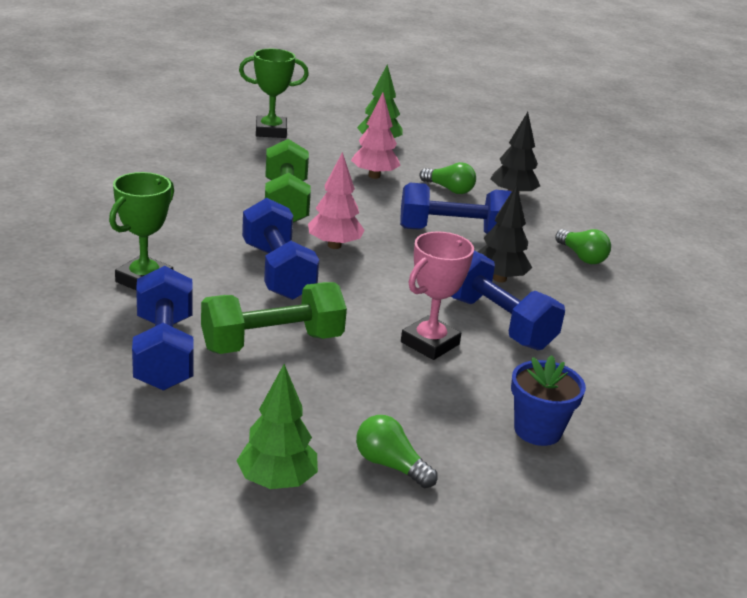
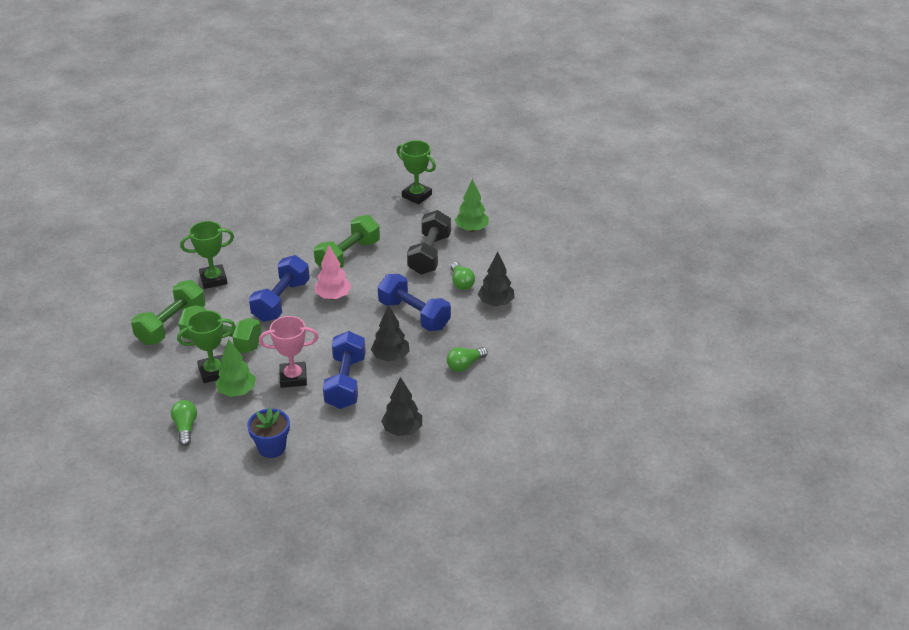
camera: 45 degrees right, 10 degrees up
blue dumbbell [132,266,194,391] -> green dumbbell [131,280,205,345]
green tree [236,364,318,489] -> green tree moved to [215,339,256,397]
pink tree [351,93,401,179] -> black dumbbell [407,210,451,275]
green light bulb [555,229,611,264] -> green light bulb turned 45 degrees clockwise [447,347,488,372]
none -> green trophy [177,310,236,383]
none -> black tree [381,377,422,436]

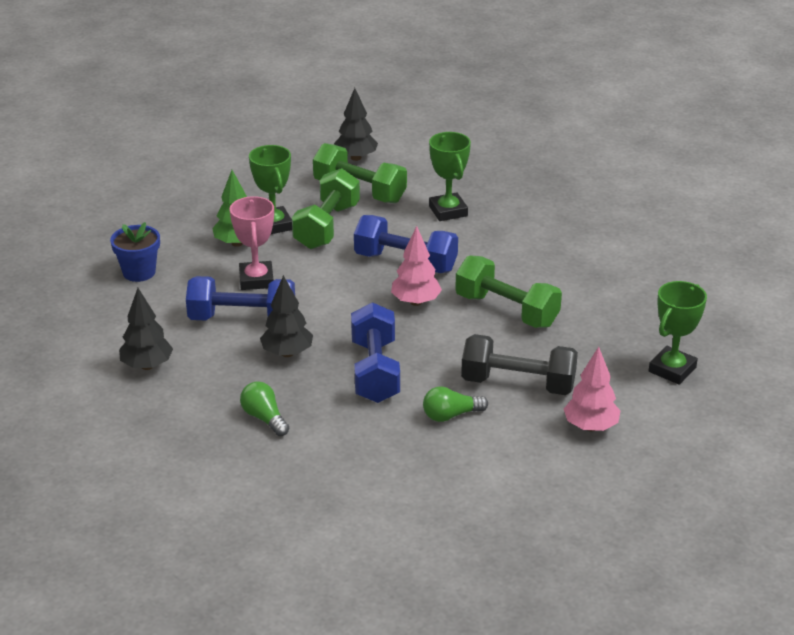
camera: 90 degrees right, 5 degrees down
green light bulb [171,400,197,446] -> none
blue dumbbell [378,274,451,331] -> blue dumbbell turned 45 degrees counterclockwise [351,302,400,403]
green tree [455,179,489,232] -> pink tree [563,346,621,431]
black tree [478,252,514,306] -> black tree moved to [334,88,378,161]

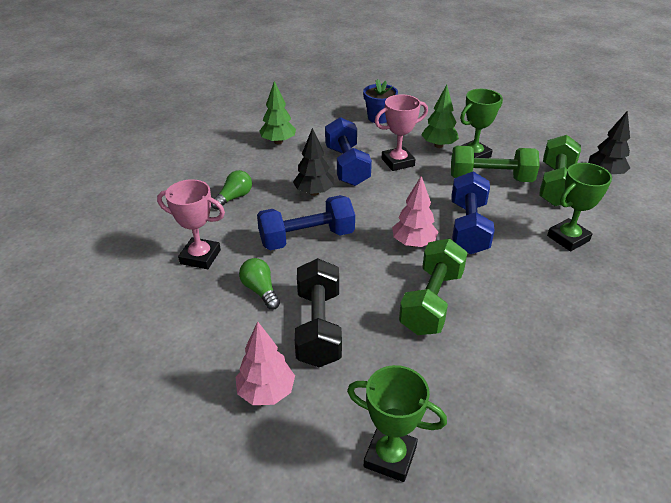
camera: 75 degrees right, 5 degrees up
black tree [119,288,173,370] -> green tree [259,81,296,144]
none -> pink trophy [157,179,225,269]

